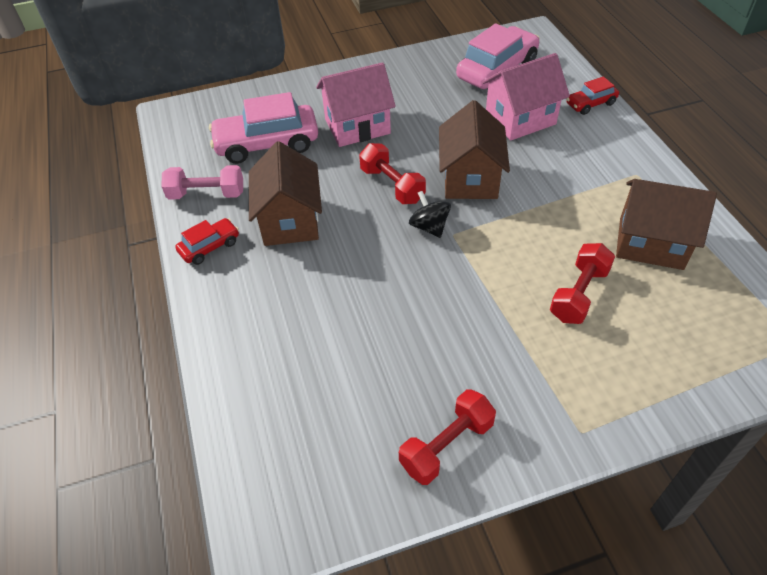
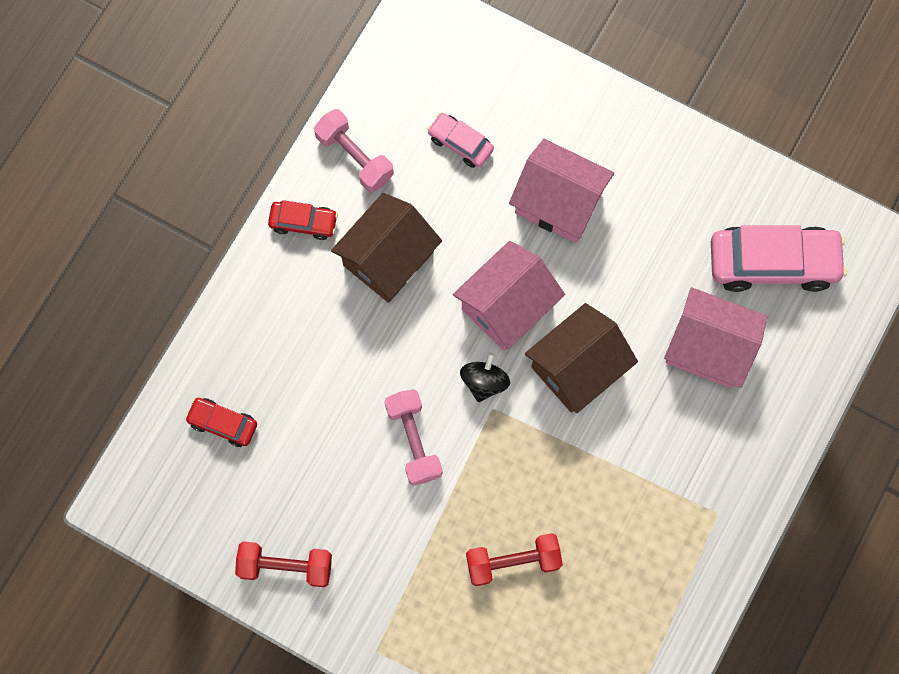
camera: 45 degrees right, 25 degrees up
pink car [209,92,318,164] -> pink car [427,113,494,168], size x0.52
red dumbbell [359,143,426,204] -> pink house [453,241,565,351]
red car [566,76,619,115] -> red car moved to [185,398,257,447]
brown house [616,179,717,270] -> none
none -> pink dumbbell [385,389,443,486]

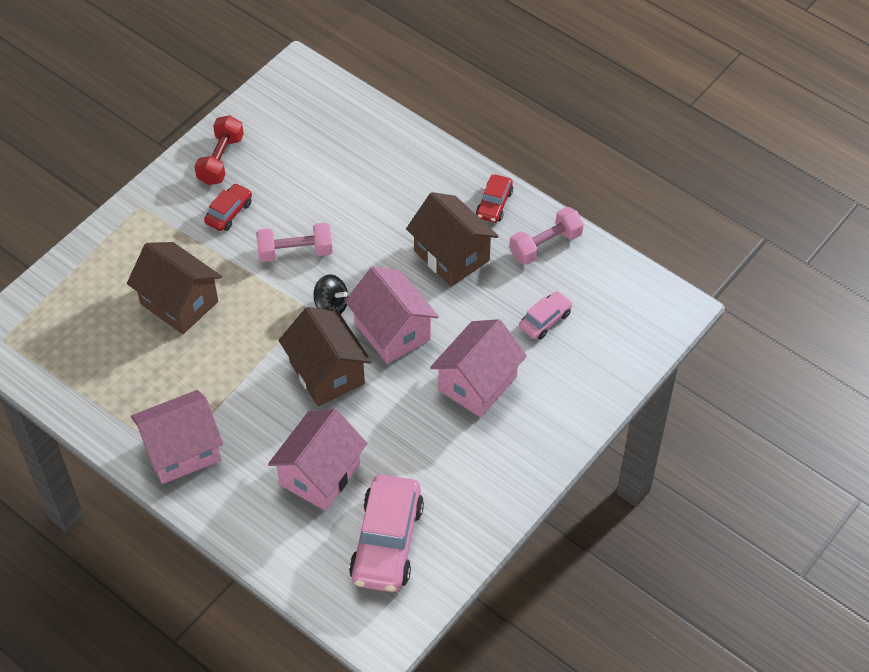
camera: 100 degrees right, 20 degrees down
red car [185,398,257,447] -> red car moved to [204,183,252,231]
red dumbbell [466,533,563,586] -> brown house [127,242,222,334]
none -> pink house [131,390,223,484]

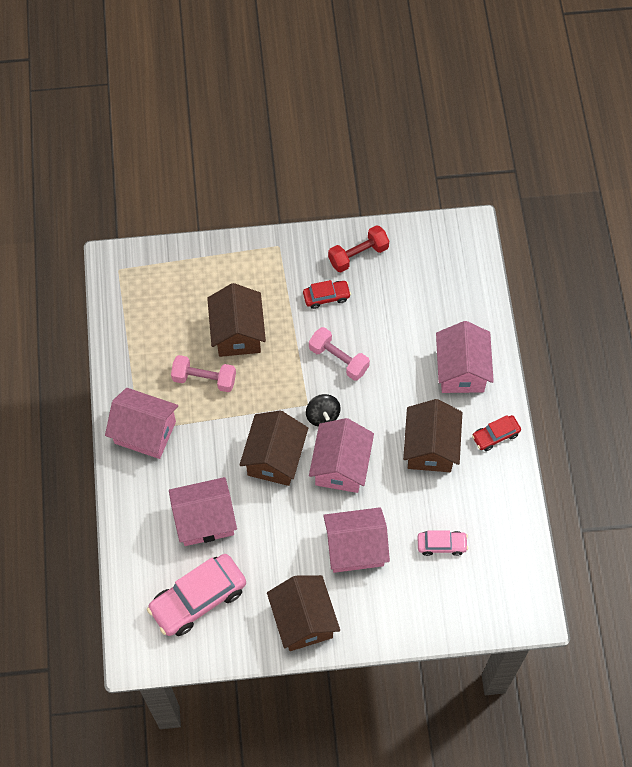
camera: 45 degrees right, 10 degrees up
pink dumbbell [509,207,584,265] -> pink dumbbell moved to [171,355,236,392]
none -> brown house [267,575,340,651]
none -> pink house [436,321,494,393]

